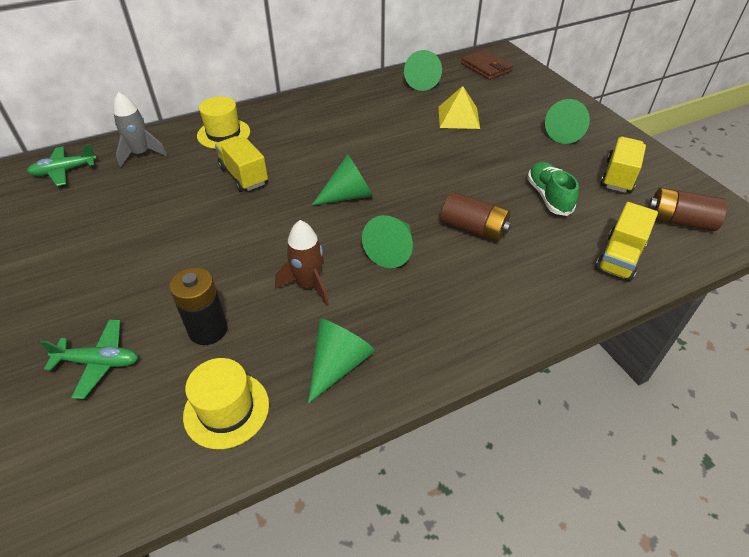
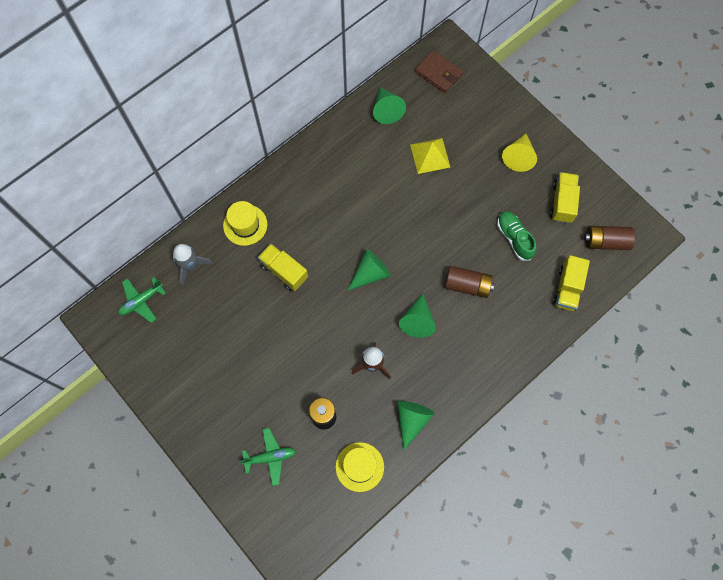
camera: 15 degrees left, 25 degrees up
green cone [545,99,590,144] -> yellow cone [502,134,537,172]

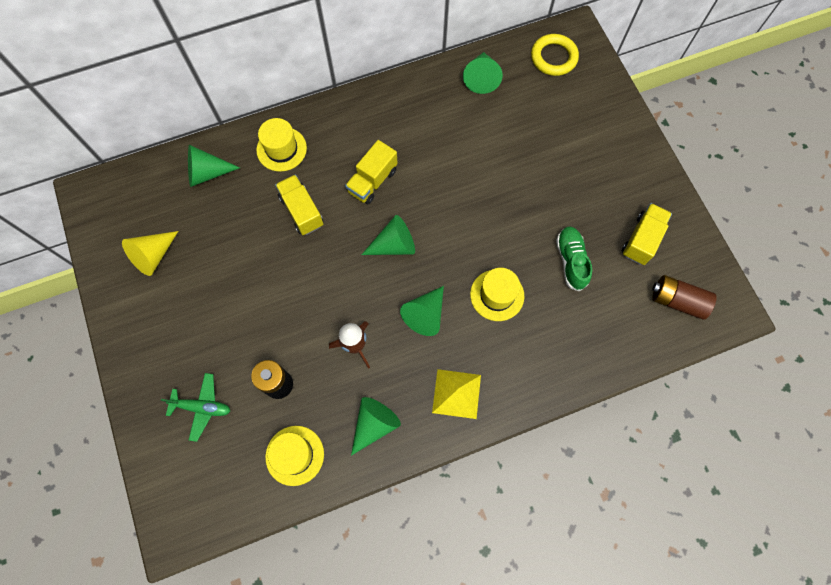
camera: 20 degrees right, 0 degrees up
green plane [118,277,166,323] -> none
grey rocket [173,244,212,286] -> green cone [188,145,240,187]
yellow pyramid [410,138,450,174] -> yellow pyramid moved to [432,369,481,419]
brown wallet [415,50,463,93] -> yellow ring [531,34,579,76]
brown battery [445,266,494,298] -> yellow hat [470,268,524,321]
yellow cone [502,134,537,172] -> yellow cone moved to [122,231,178,276]
yellow truck [553,255,590,311] -> yellow truck moved to [345,140,398,204]

